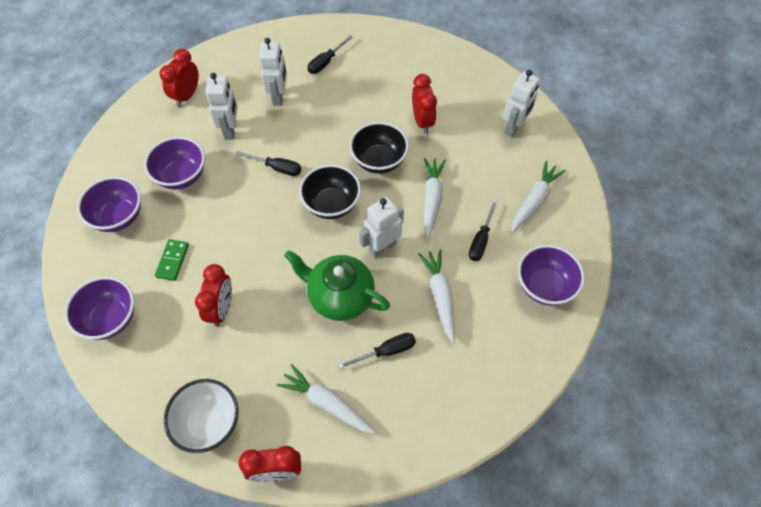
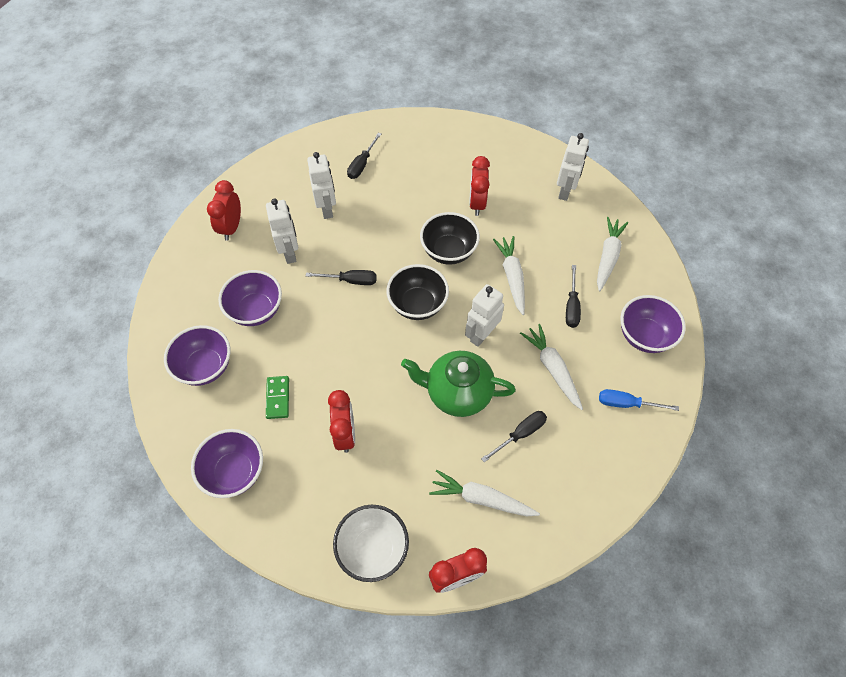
camera: 15 degrees left, 0 degrees up
red clock [412,74,437,134] -> red clock turned 150 degrees counterclockwise [469,156,490,216]
none -> blue screwdriver [599,389,679,411]

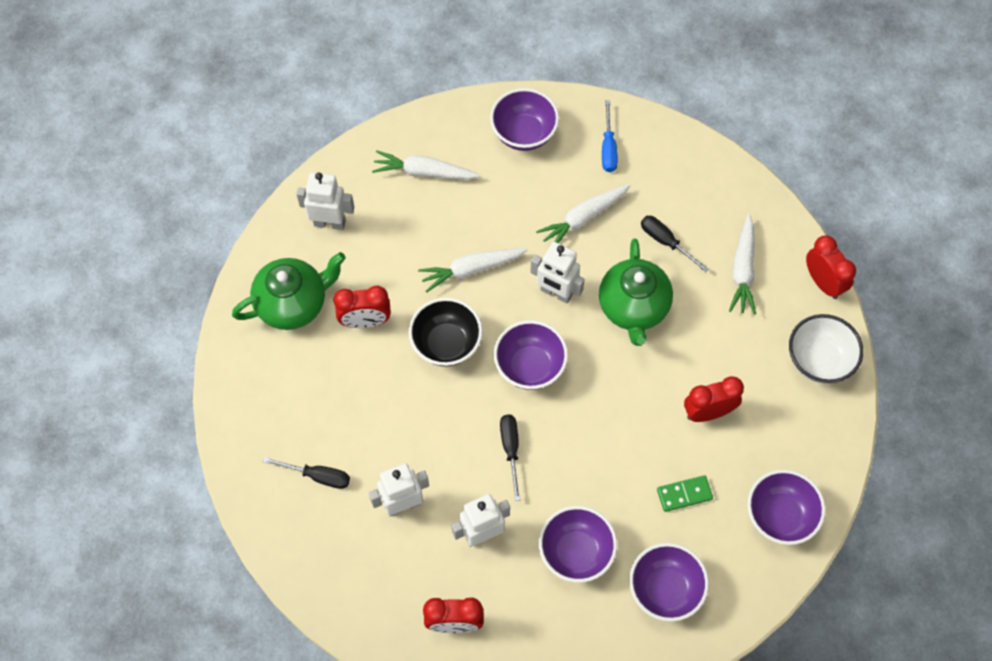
camera: 100 degrees left, 5 degrees up
black bowl [386,264,449,320] -> purple bowl [494,320,568,390]
black screwdriver [566,265,581,328] -> none
none -> green teapot [232,252,346,330]

